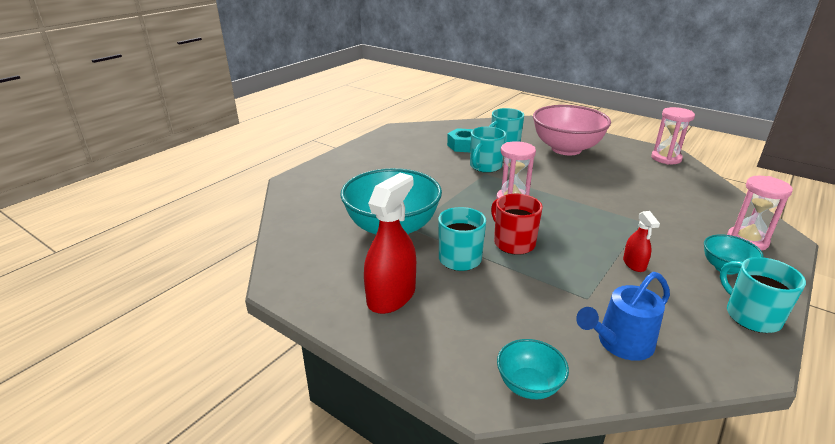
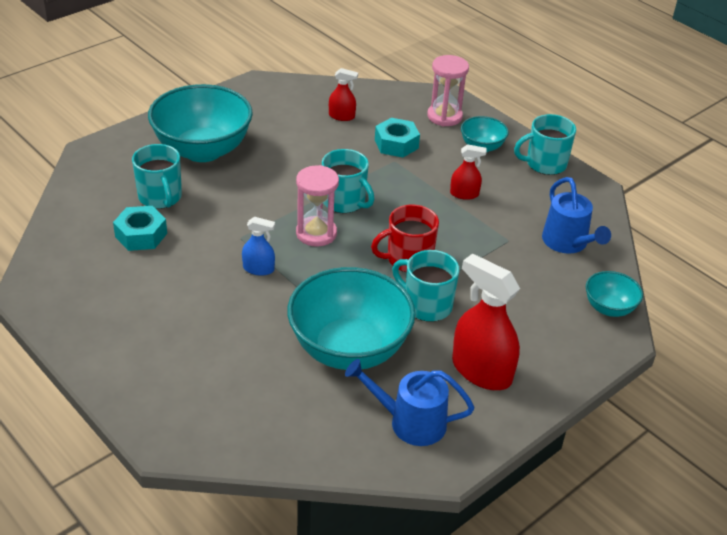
camera: 80 degrees left, 10 degrees up
turquoise mug [470,127,506,173] -> turquoise mug moved to [322,149,374,213]
pink bowl [533,105,611,155] -> turquoise bowl [148,84,253,162]
pink hourglass [651,107,695,165] -> none
none -> blue spray bottle [242,217,275,276]
none -> red spray bottle [329,68,358,121]
none -> blue watering can [345,359,474,446]
none -> turquoise nut [375,118,420,157]

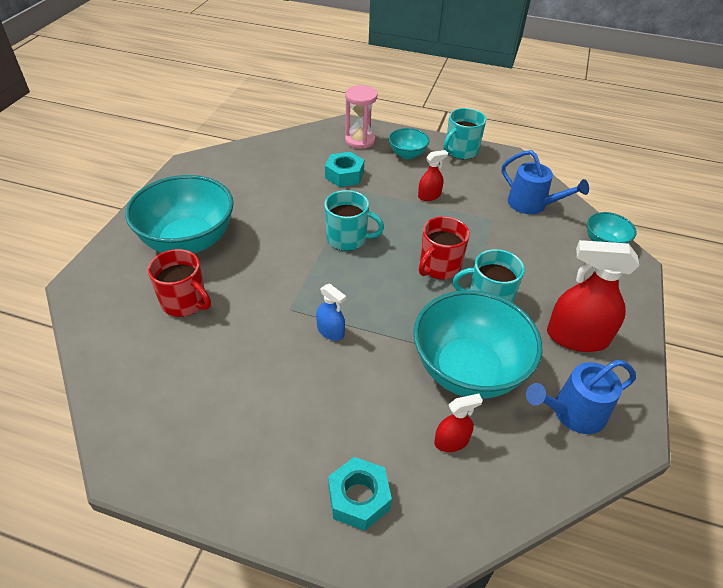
camera: 30 degrees left, 5 degrees up
turquoise nut [113,206,167,251] -> turquoise nut moved to [328,457,392,531]
turquoise mug [132,144,182,209] -> red mug [148,249,211,317]
blue spray bottle [242,217,275,276] -> blue spray bottle turned 60 degrees clockwise [316,283,346,341]
pink hourglass [296,165,339,247] -> none
red spray bottle [329,68,358,121] -> red spray bottle moved to [434,393,483,452]

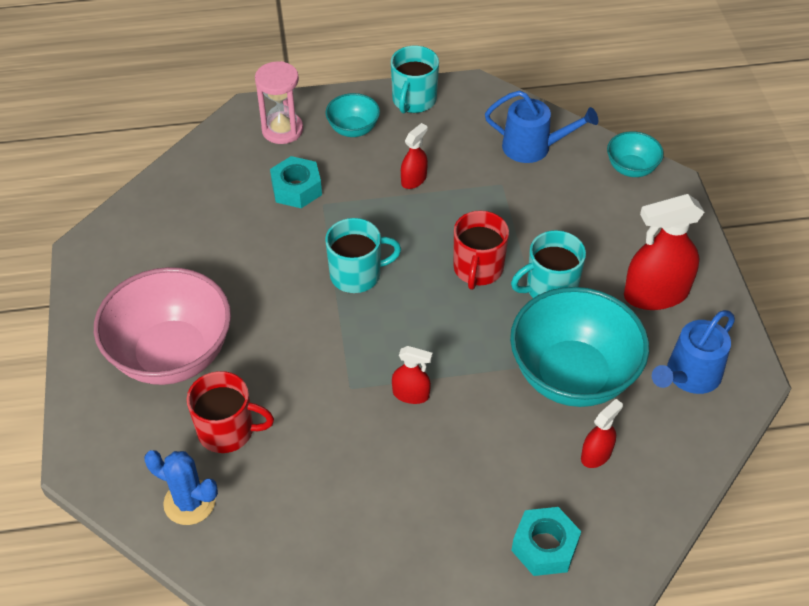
camera: 25 degrees left, 5 degrees up
turquoise bowl [125,175,234,254] -> pink bowl [94,267,231,385]
blue spray bottle [316,283,346,341] -> red spray bottle [392,346,433,404]
none -> blue cactus [144,450,218,525]

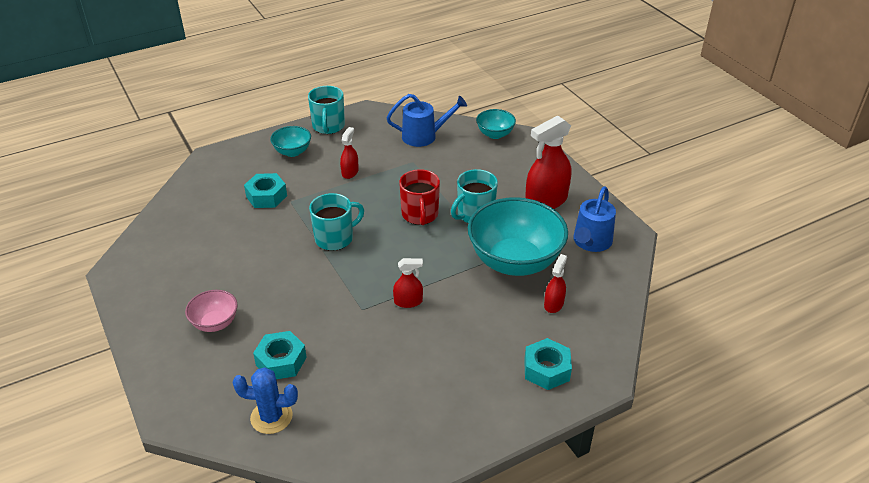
camera: 20 degrees left, 10 degrees down
pink bowl [94,267,231,385] -> pink bowl [185,290,238,332], size x0.48
red mug [187,371,274,453] -> turquoise nut [253,331,307,379]
pink hourglass [255,61,303,144] -> none

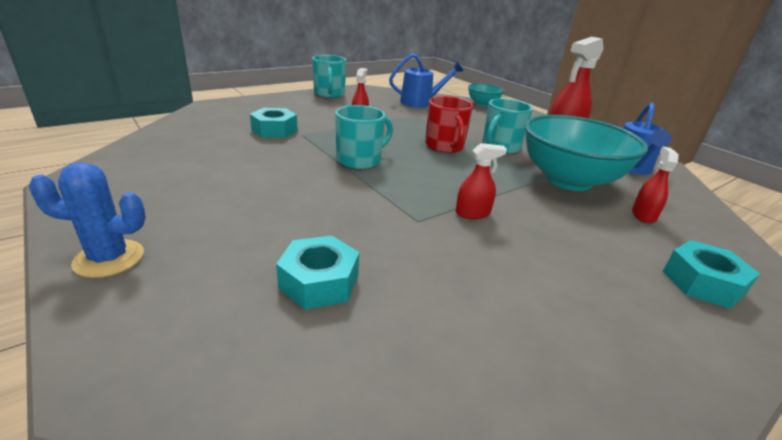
camera: 10 degrees left, 10 degrees down
pink bowl [185,290,238,332] -> none
blue cactus [232,367,298,434] -> blue cactus moved to [29,162,145,278]
turquoise bowl [270,126,311,157] -> none

